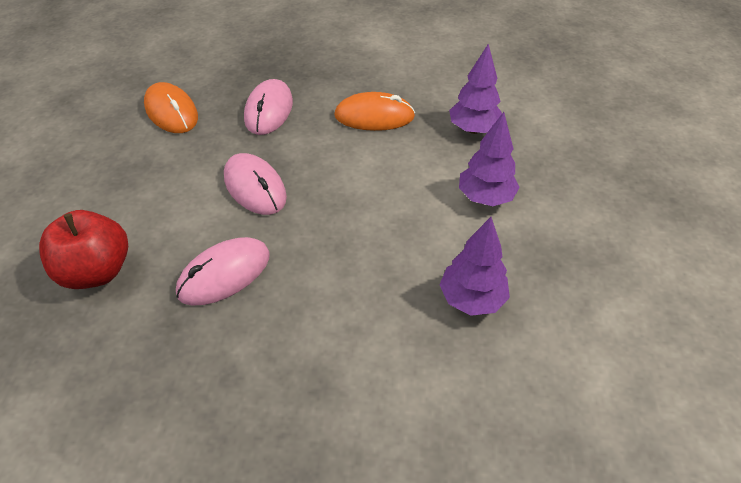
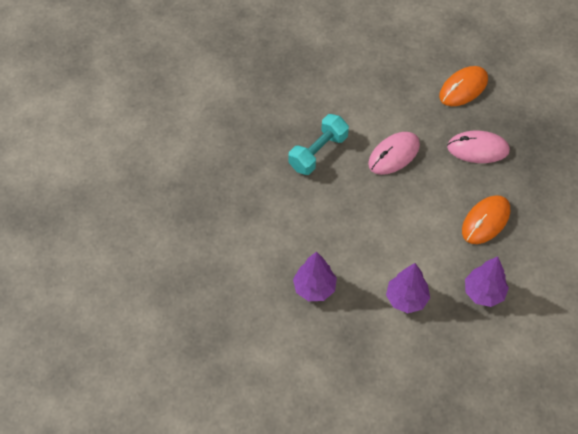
camera: 85 degrees right, 10 degrees up
red apple [39,210,128,289] -> none
pink mouse [176,237,270,306] -> turquoise dumbbell [288,114,349,175]
orange mouse [334,92,415,131] -> orange mouse turned 45 degrees clockwise [462,195,510,244]

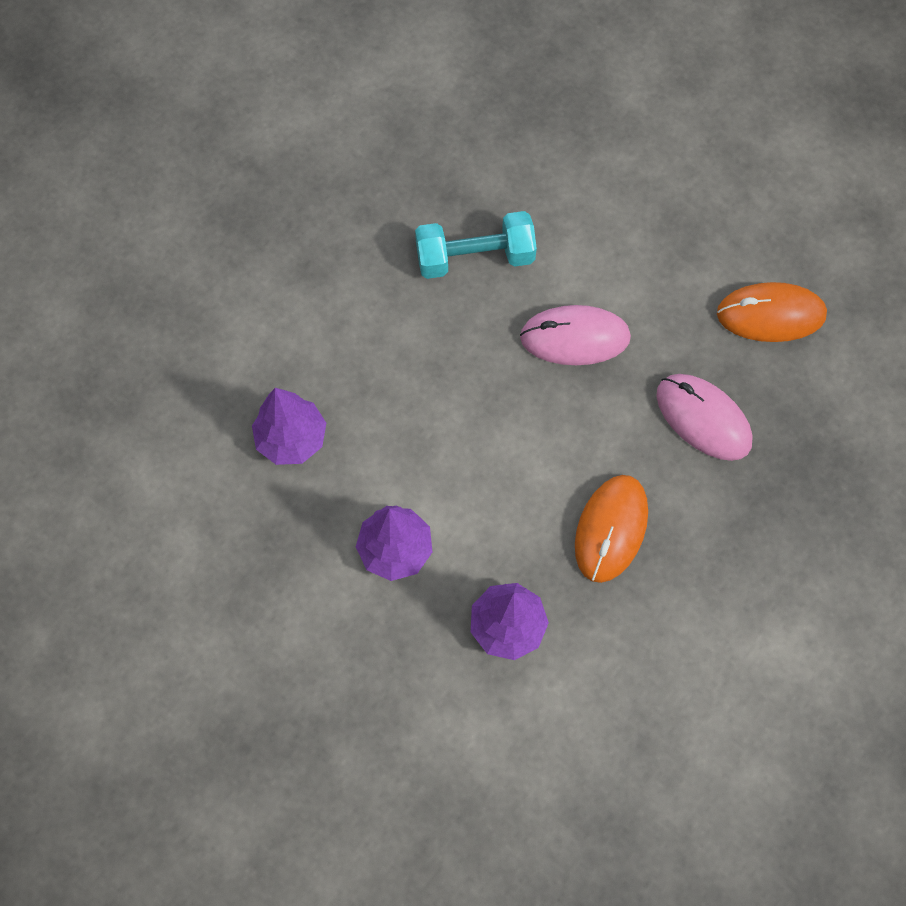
camera: 40 degrees right, 10 degrees up
orange mouse [462,195,510,244] -> orange mouse turned 60 degrees counterclockwise [575,475,648,583]

